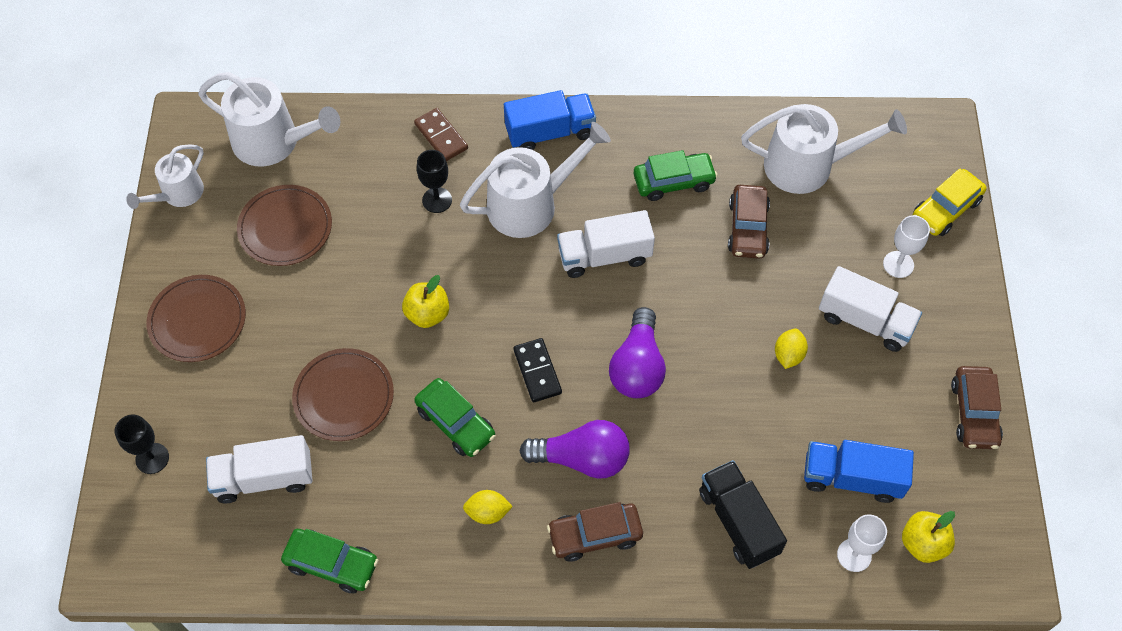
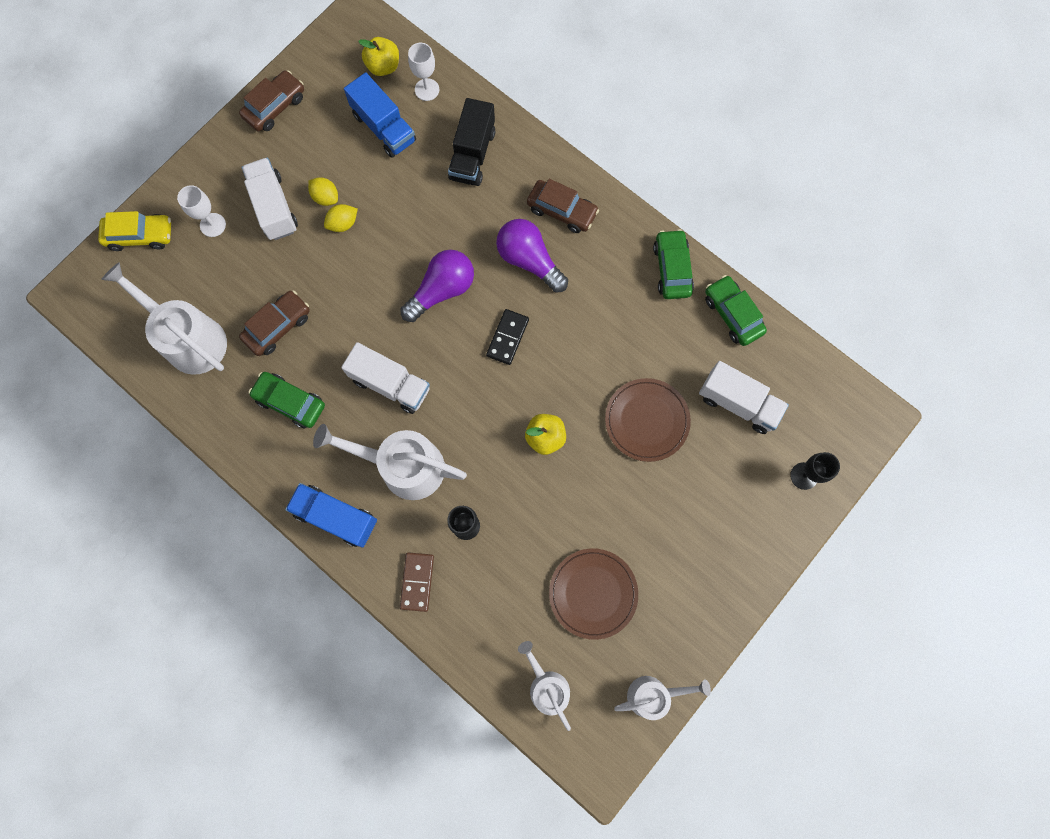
camera: 140 degrees left, 15 degrees up
brown plate [146,275,246,362] -> none
white watering can [198,72,340,166] -> white watering can [518,641,571,731], size x0.61
green car [414,378,496,457] -> green car moved to [653,229,694,299]
yellow lemon [463,490,513,524] -> yellow lemon moved to [308,177,338,206]

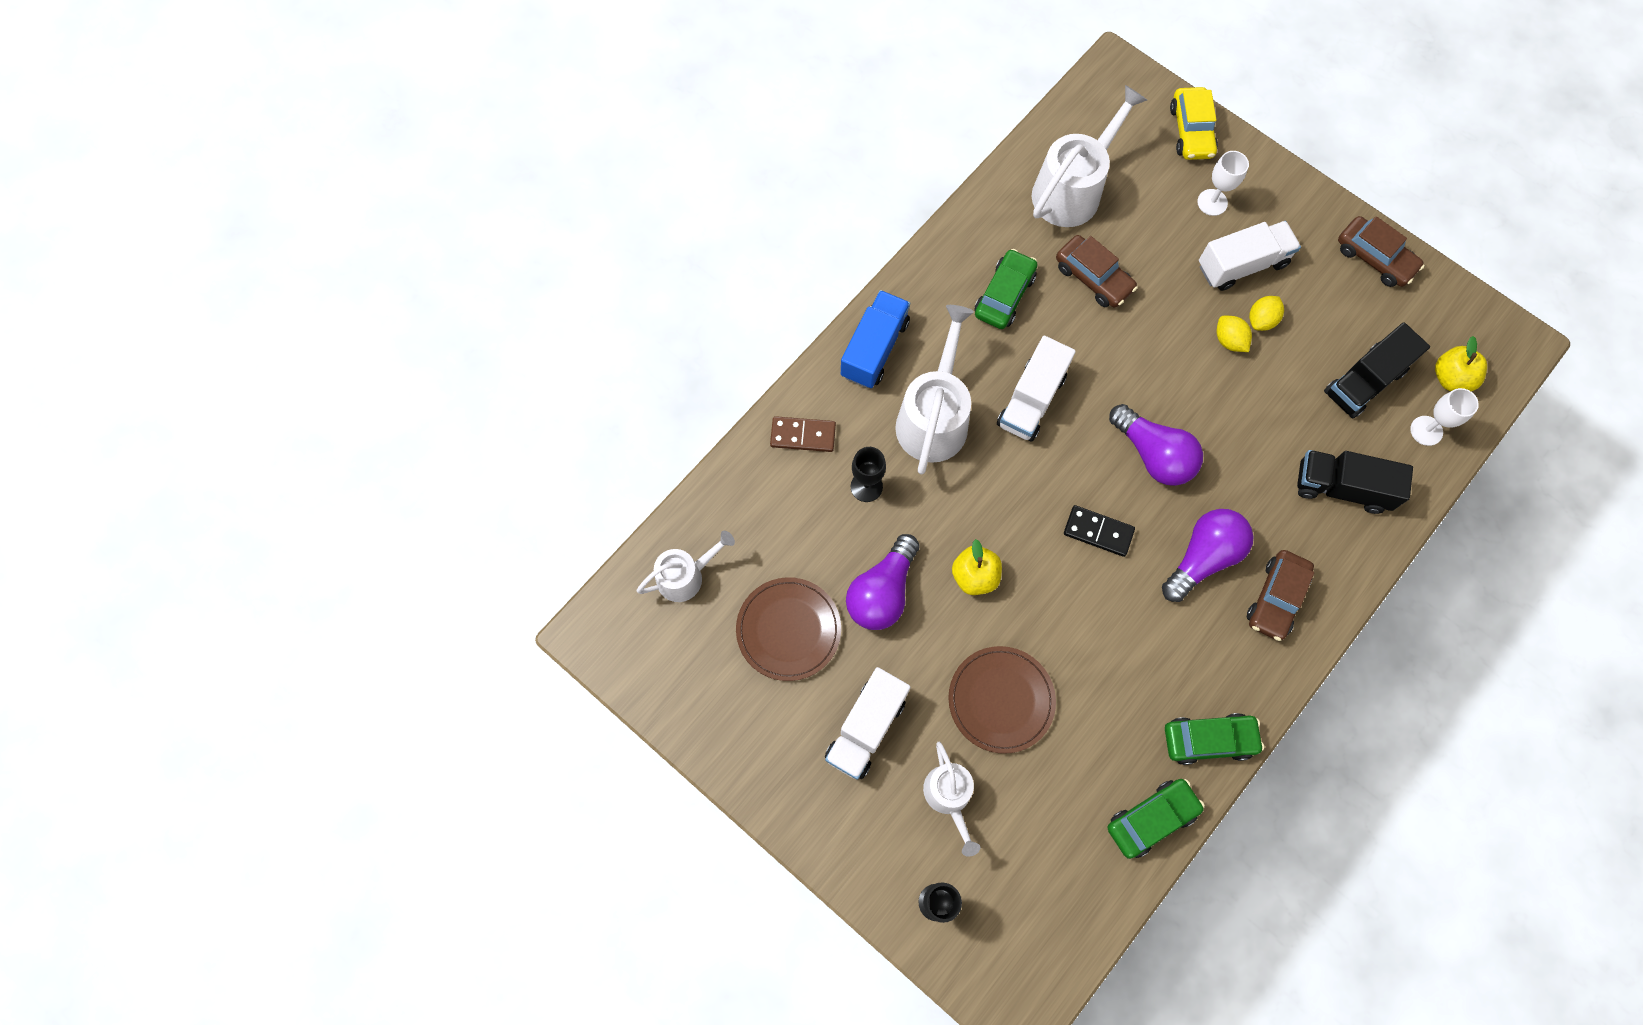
camera: 90 degrees right, 5 degrees down
blue truck [344,72,416,158] -> black truck [1324,322,1430,418]
white watering can [614,676,711,720] -> white watering can moved to [923,742,980,857]
white truck [699,361,789,434] -> white truck moved to [825,667,910,780]
none -> purple light bulb [846,534,919,630]

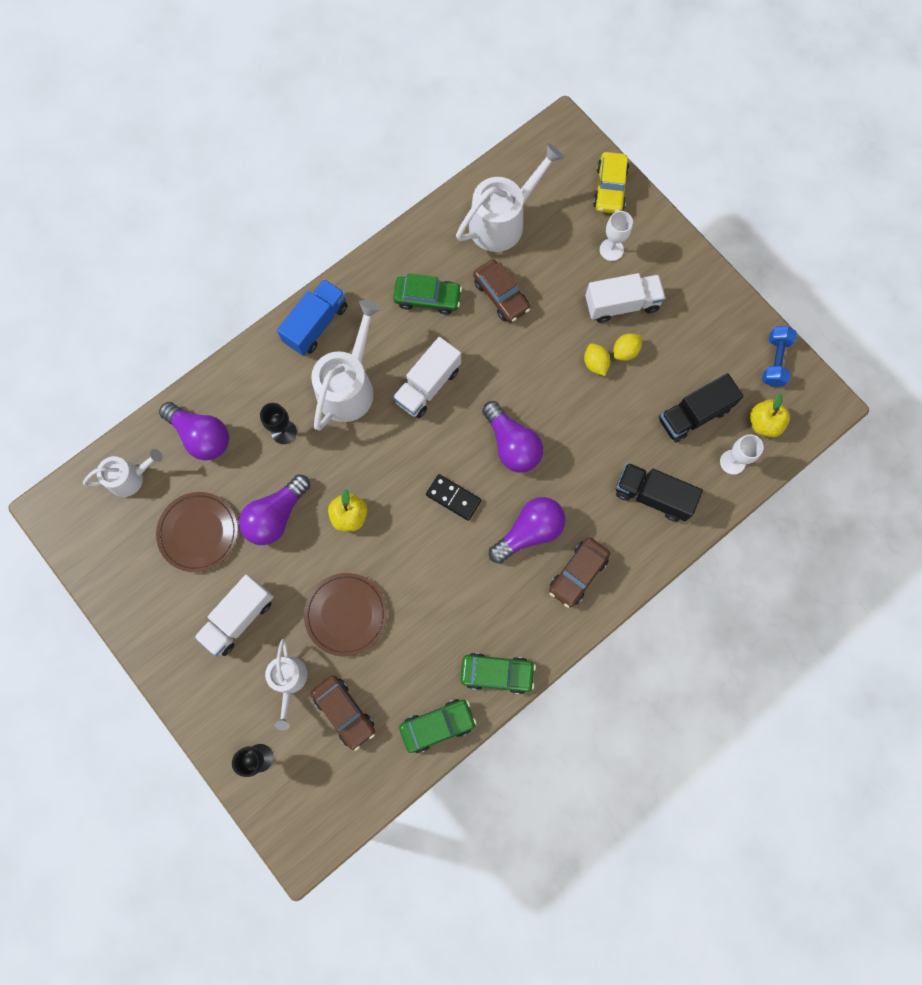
camera: 10 degrees right, 5 degrees up
brown domino [770,416,836,452] -> none
green car [974,249,1038,329] -> green car turned 60 degrees clockwise [393,273,462,315]
brown car [1338,216,1424,287] -> brown car moved to [311,675,375,751]
none -> purple light bulb [159,402,229,460]
none -> blue dumbbell [762,326,797,387]

